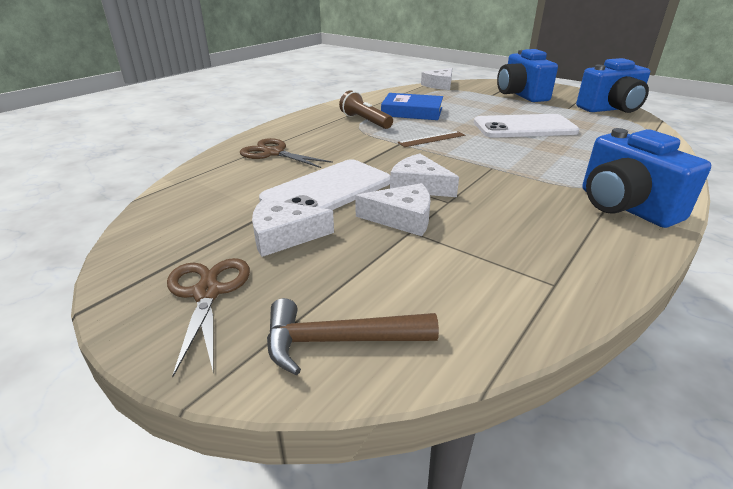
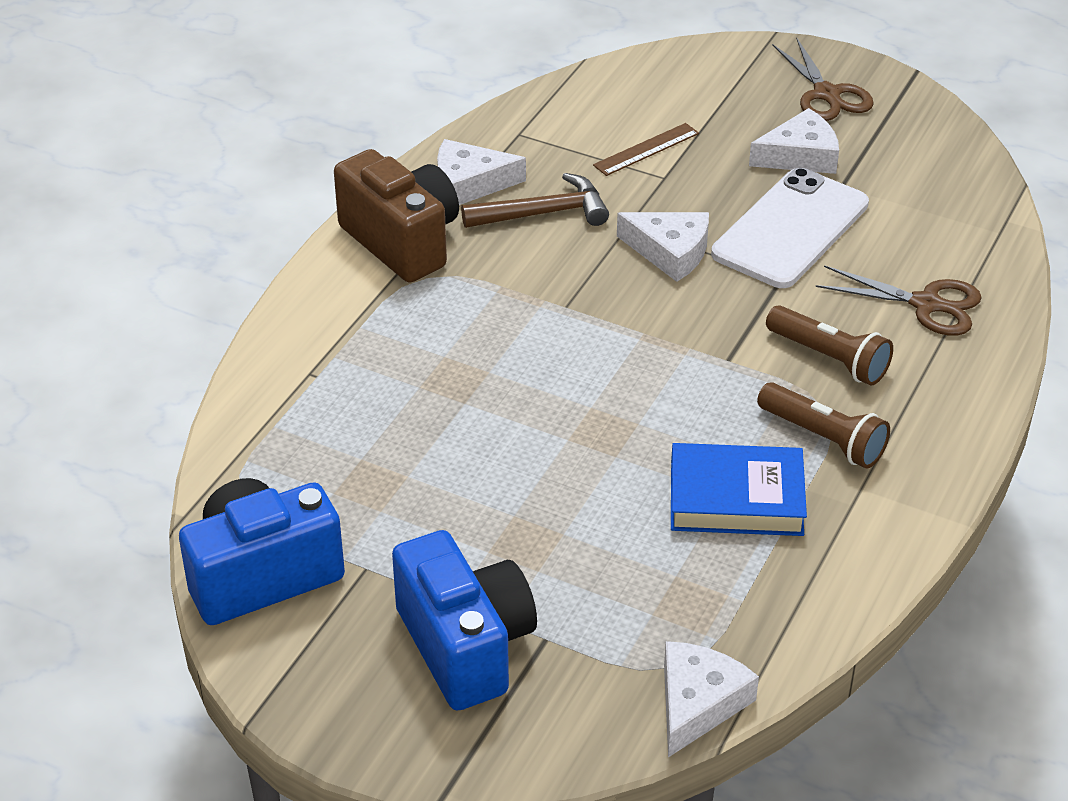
camera: 170 degrees right, 10 degrees up
brown hammer [267,298,439,375] -> brown hammer moved to [461,173,609,228]
white cheese [355,183,430,236] -> white cheese moved to [437,139,526,205]
brown ruler [398,131,465,147] -> brown ruler moved to [593,123,699,176]
white phone [474,114,579,138] -> none
blue camera [582,128,711,228] -> brown camera [334,149,459,283]
none -> brown flashlight [766,305,893,385]

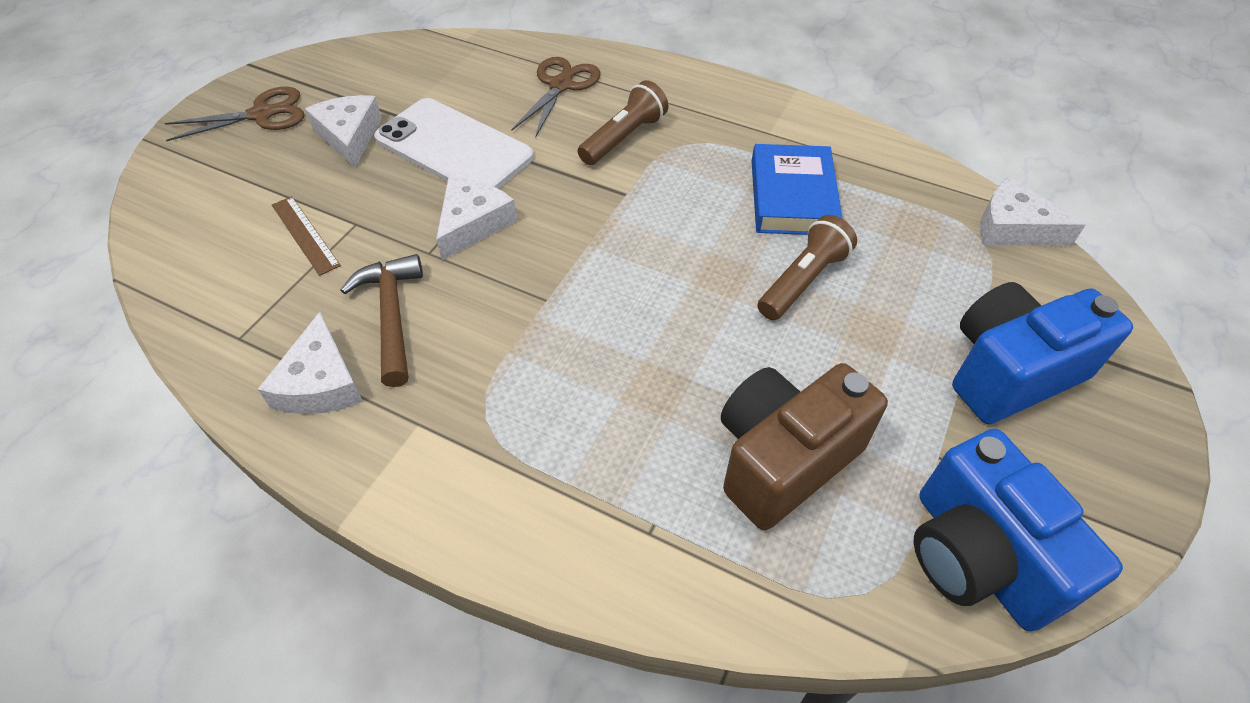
camera: 90 degrees left, 10 degrees up
brown camera [334,149,459,283] -> brown camera moved to [721,363,888,530]
brown flashlight [757,382,890,469] -> brown flashlight moved to [758,215,857,320]

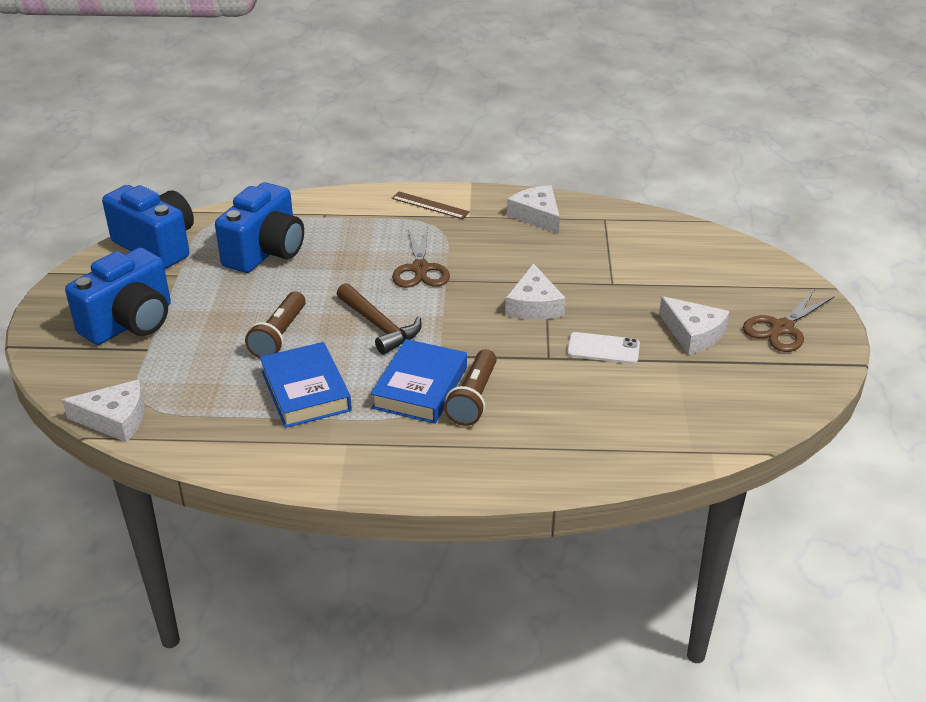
camera: 155 degrees right, 15 degrees down
brown ruler [272,196,341,276] -> brown ruler moved to [392,191,470,219]
brown hammer [340,254,423,387] -> brown hammer moved to [337,283,422,354]
white phone [374,98,534,189] -> white phone [567,332,640,364], size x0.52
brown scissors [511,57,600,138] -> brown scissors moved to [392,227,450,288]
brown camera [721,363,888,530] -> blue camera [215,182,304,273]
none -> blue book [371,339,467,424]

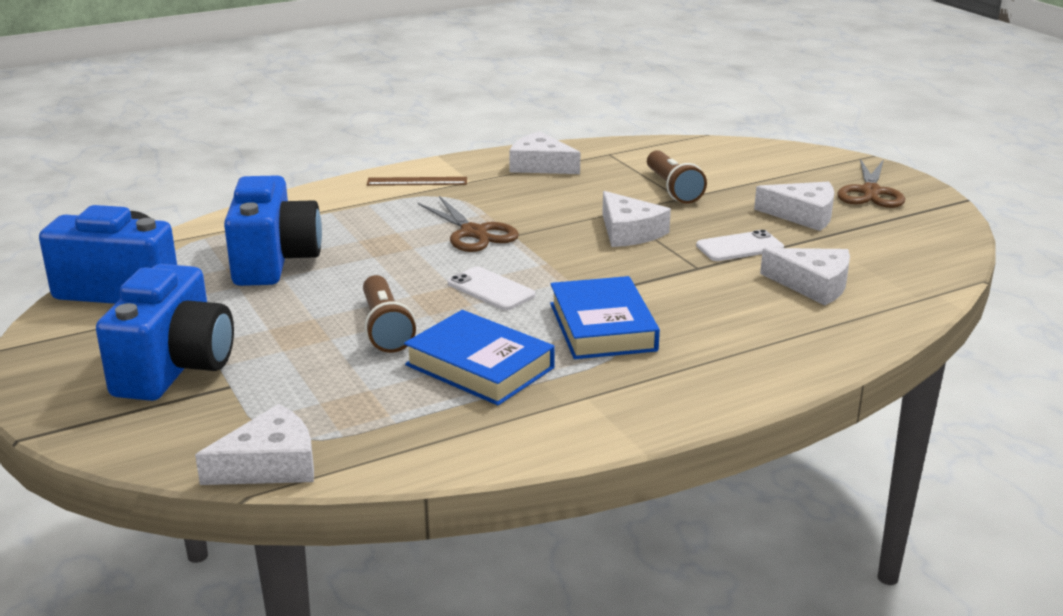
camera: 30 degrees left, 10 degrees down
brown hammer [337,283,422,354] -> white phone [448,266,535,310]
brown flashlight [444,349,497,426] -> brown flashlight moved to [647,150,707,204]
none -> white cheese [760,248,850,305]

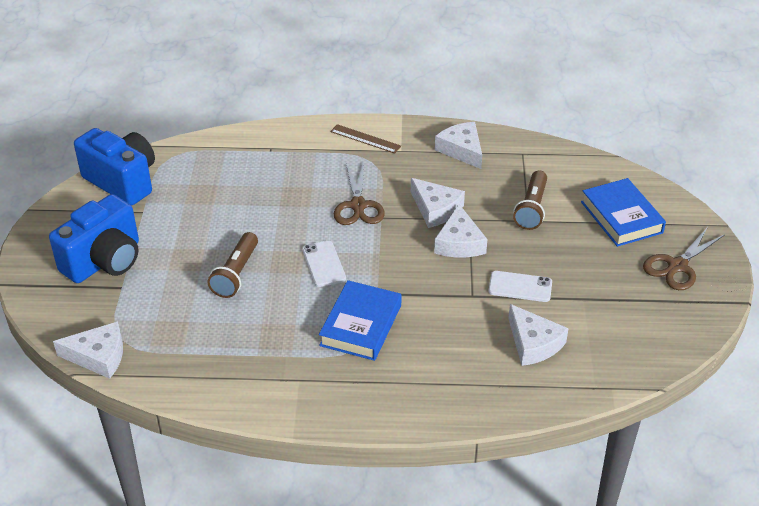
camera: 30 degrees right, 15 degrees up
blue camera [224,175,322,286] -> none
blue book [404,310,555,405] -> blue book moved to [581,178,666,247]
white cheese [754,182,834,231] -> white cheese moved to [411,178,465,228]

